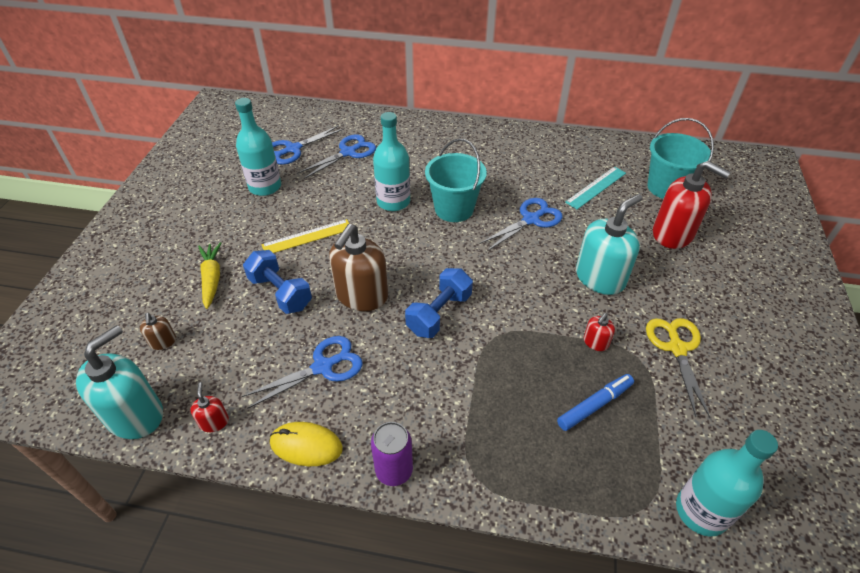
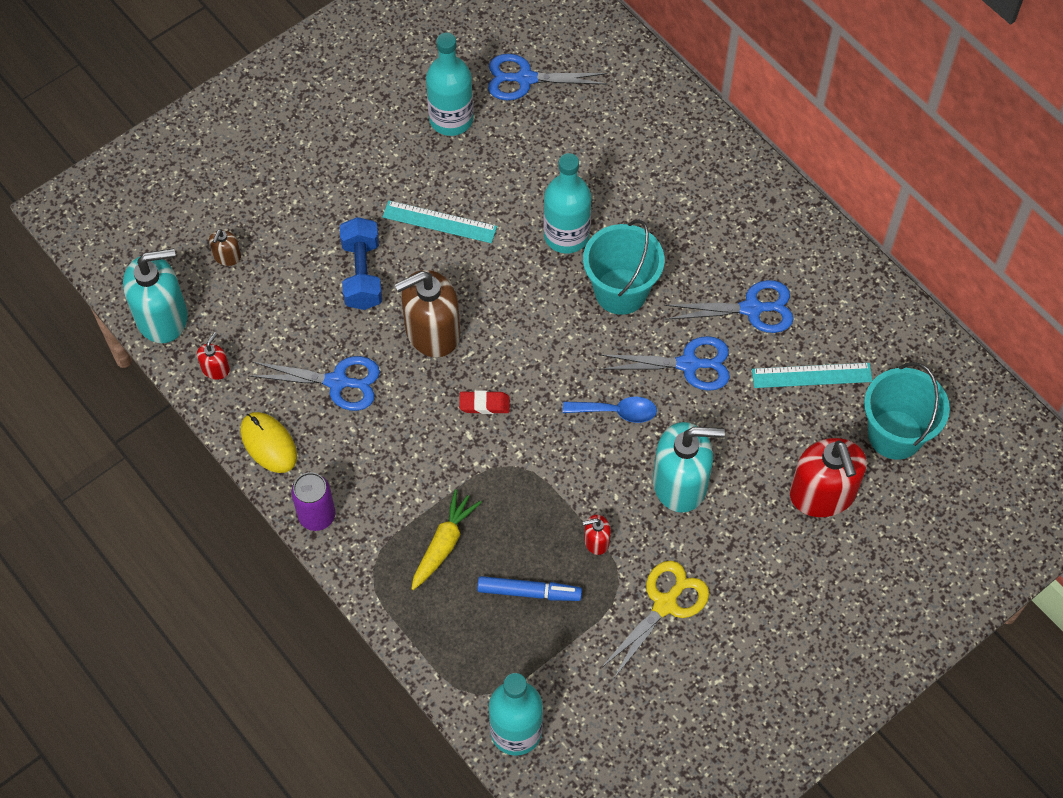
camera: 40 degrees right, 15 degrees up
yellow carrot [198,242,221,309] -> yellow carrot moved to [411,489,481,590]
yellow ruler [261,219,349,253] -> turquoise ruler [383,200,497,243]
blue scissors [297,135,376,179] -> blue scissors moved to [664,280,793,333]
blue dumbbell [405,268,473,338] -> red eraser [459,391,510,414]
none -> blue spoon [563,397,657,423]

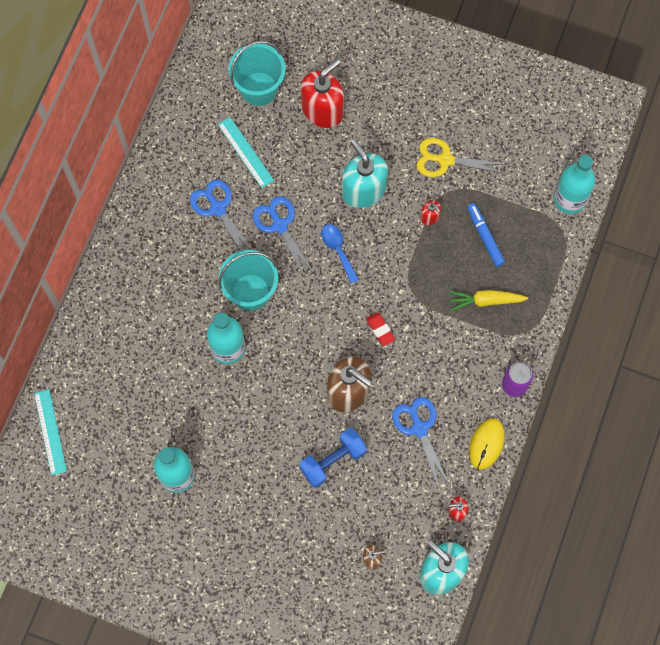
camera: 120 degrees left, 10 degrees up
turquoise ruler [383,200,497,243] -> turquoise ruler moved to [34,389,67,476]
blue scissors [488,54,608,101] -> none

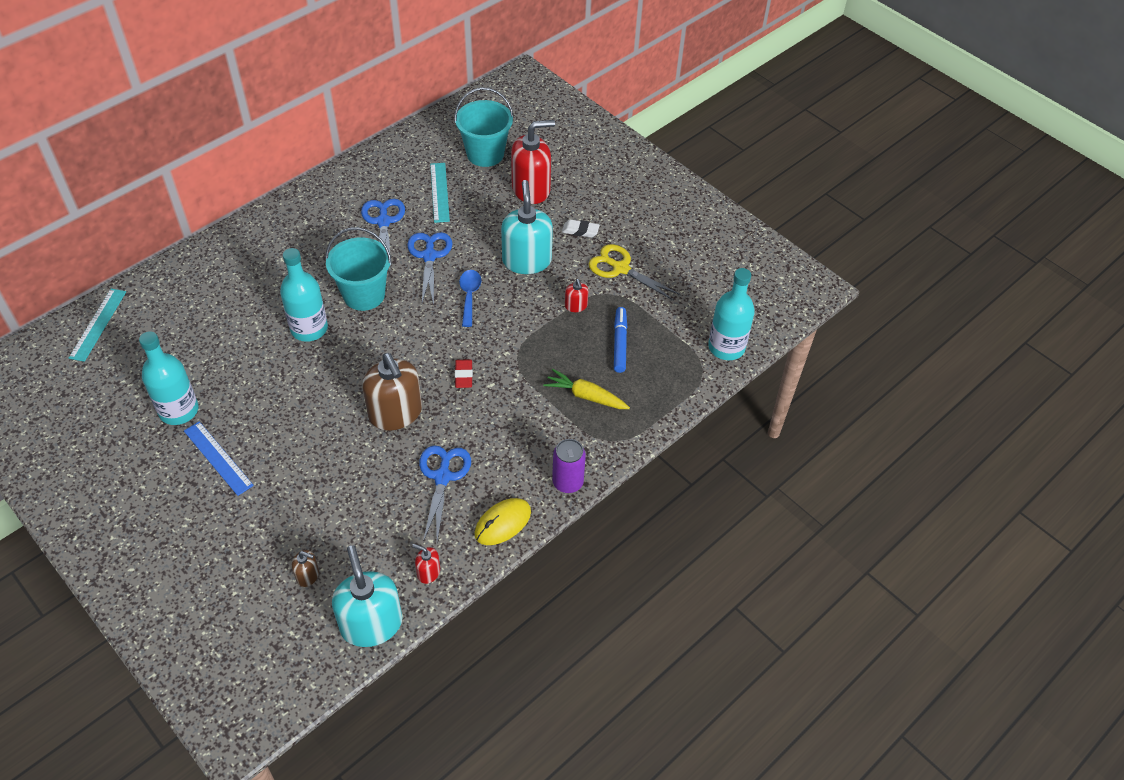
camera: 25 degrees right, 20 degrees down
blue dumbbell [299,428,367,488] -> none
none -> blue ruler [184,421,254,496]
none -> white eraser [562,219,600,238]

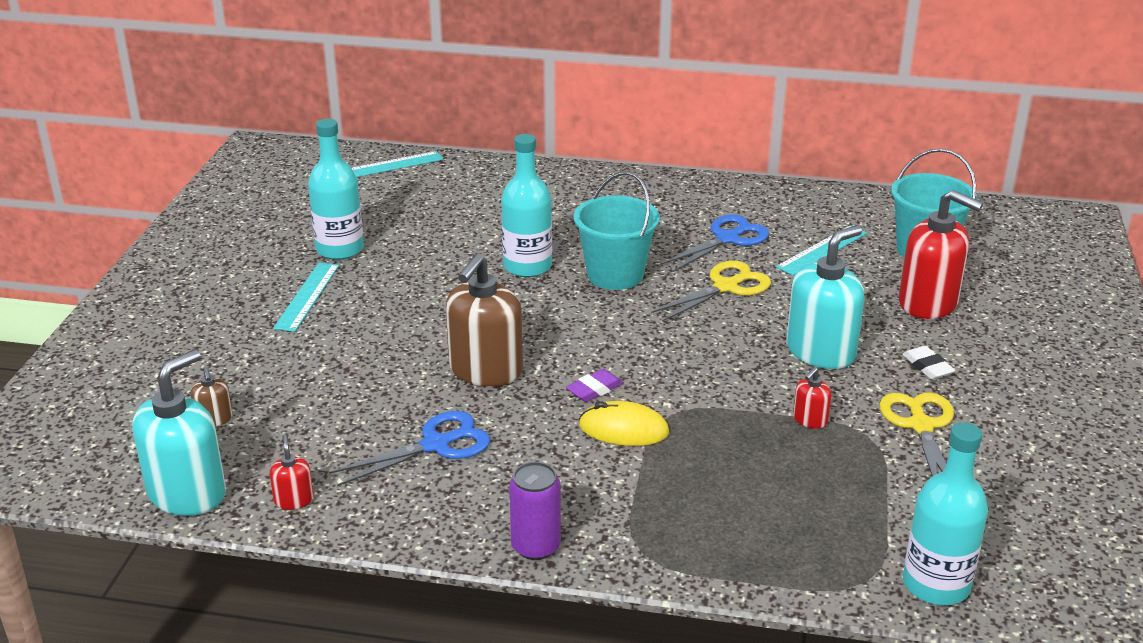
camera: 55 degrees right, 20 degrees down
blue ruler [184,421,254,496] -> turquoise ruler [273,262,339,332]
blue scissors [407,232,452,305] -> yellow scissors [651,260,771,322]
red eraser [455,359,473,388] -> purple eraser [566,369,623,402]
blue spoon [459,270,481,327] -> none
yellow mouse [474,498,531,545] -> yellow mouse moved to [579,401,669,446]
yellow carrot [543,369,630,409] -> none
blue marker [614,307,627,373] -> none

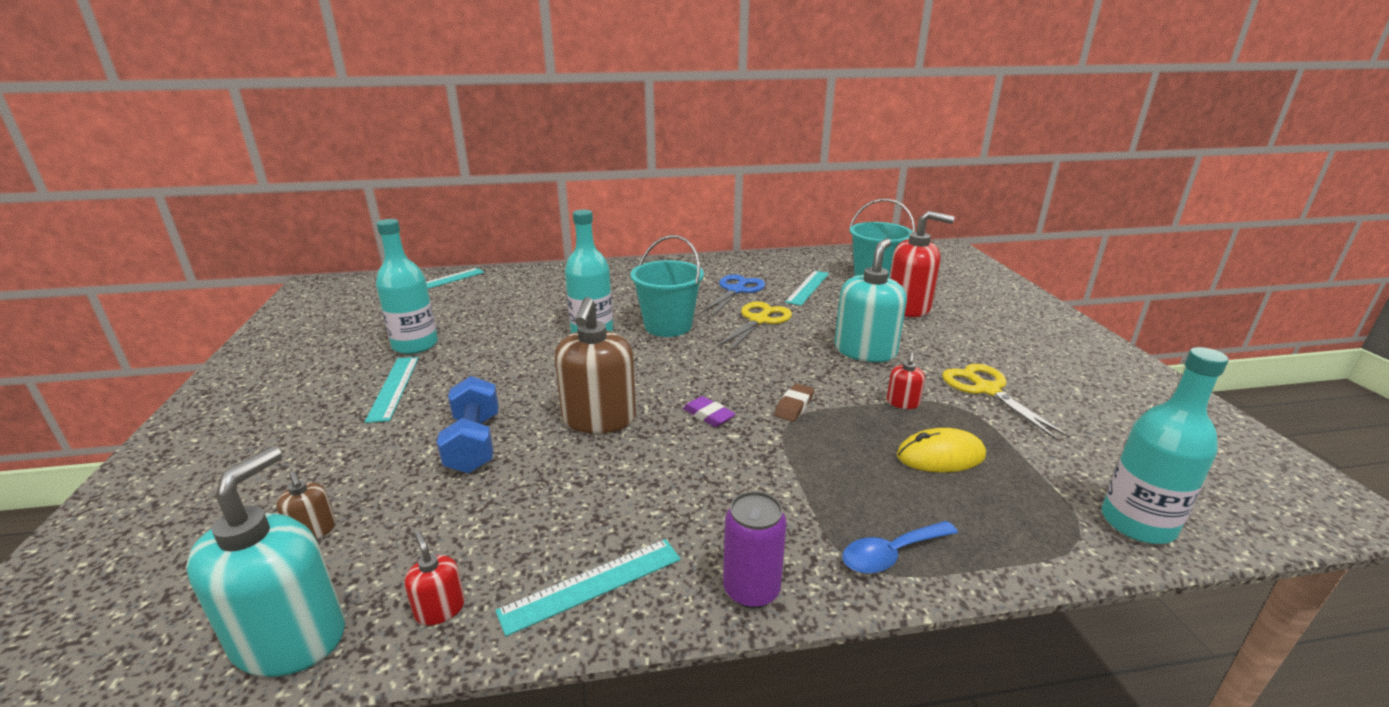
camera: 20 degrees left, 5 degrees down
blue scissors [329,411,490,486] -> none
purple eraser [566,369,623,402] -> purple eraser turned 75 degrees counterclockwise [683,396,736,427]
yellow mouse [579,401,669,446] -> yellow mouse moved to [897,428,986,472]
white eraser [902,346,955,380] -> none
none -> blue dumbbell [437,376,499,473]
none -> turquoise ruler [495,539,681,636]
none -> brown eraser [774,383,814,422]
none -> blue spoon [842,521,958,574]

